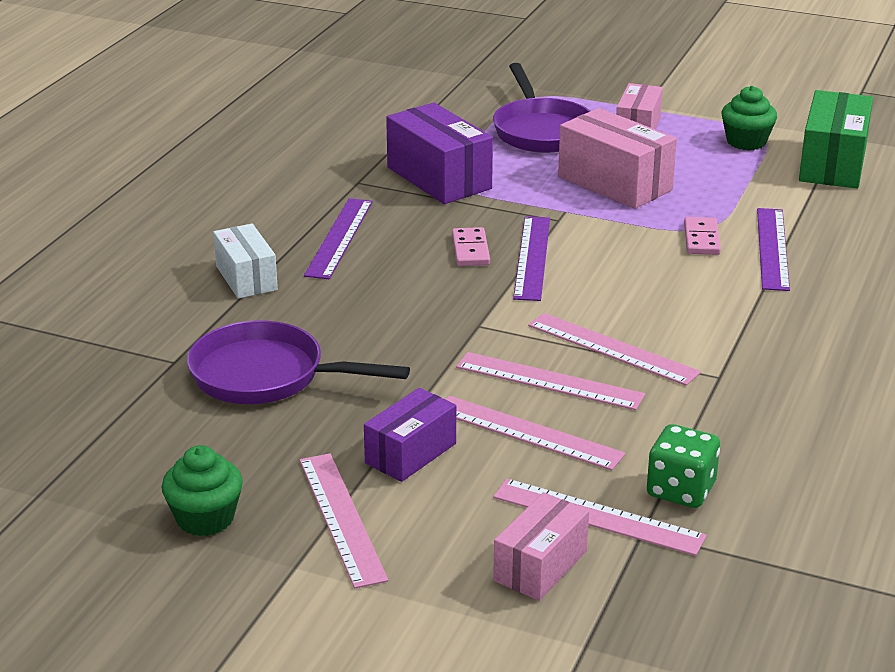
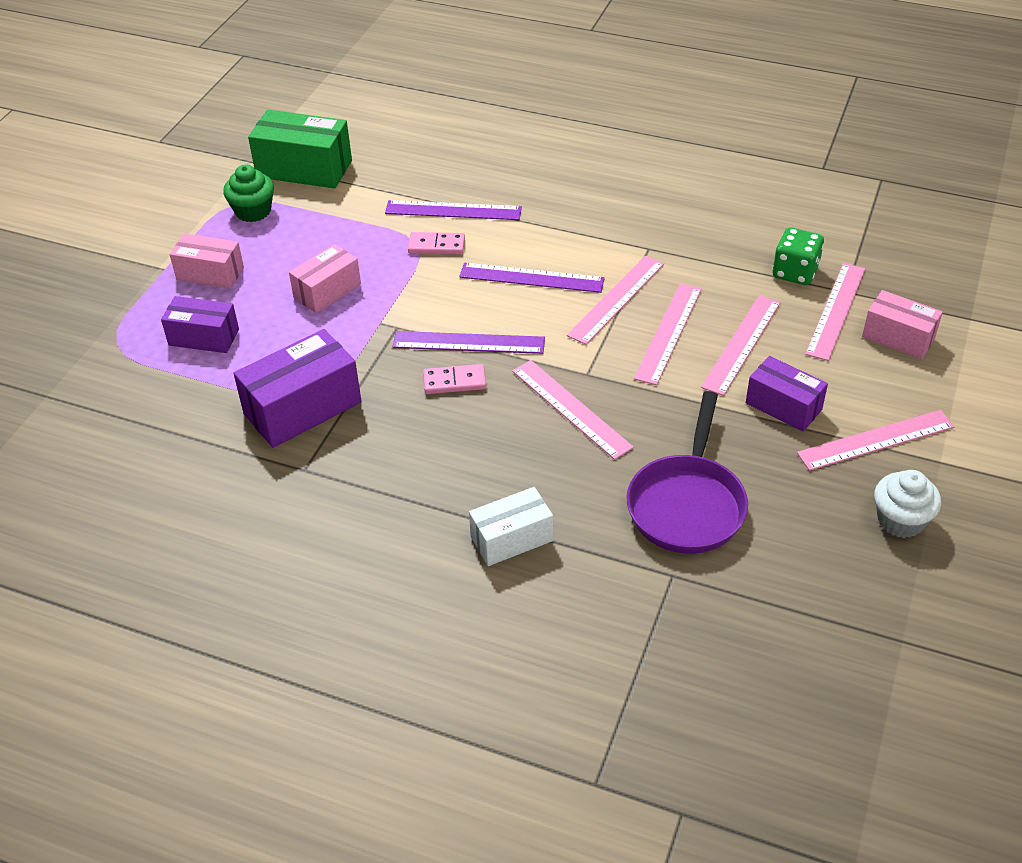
camera: 90 degrees left, 15 degrees up
green cupcake [162,445,243,536] -> white cupcake [874,470,941,538]
purple ruler [304,198,373,279] -> purple ruler moved to [459,263,605,293]
purple pan [493,63,590,153] -> purple box [161,296,239,353]
pink box [558,108,677,209] -> pink box [289,244,361,313], size x0.64
none -> pink ruler [512,360,634,460]

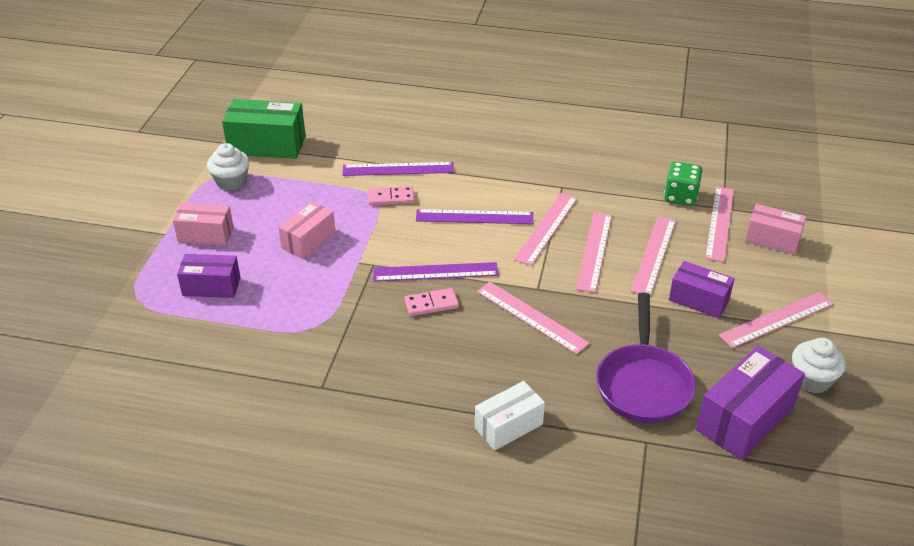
camera: 10 degrees left, 5 degrees down
green cupcake [223,165,274,222] -> white cupcake [207,143,250,191]
purple box [233,329,362,448] -> purple box moved to [696,346,805,460]

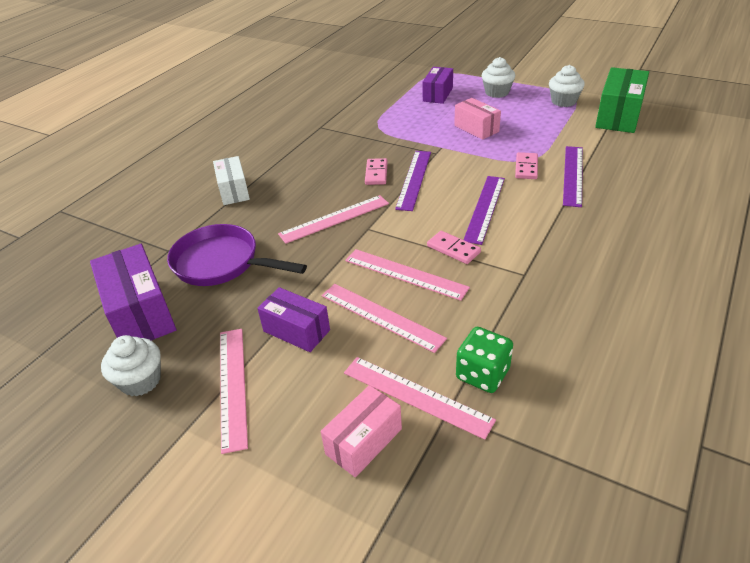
camera: 110 degrees right, 0 degrees up
pink box [173,203,234,245] -> white cupcake [482,57,515,98]
pink ruler [514,193,577,266] -> pink domino [427,231,481,264]
purple box [669,261,735,318] -> purple box turned 75 degrees clockwise [257,287,330,352]

